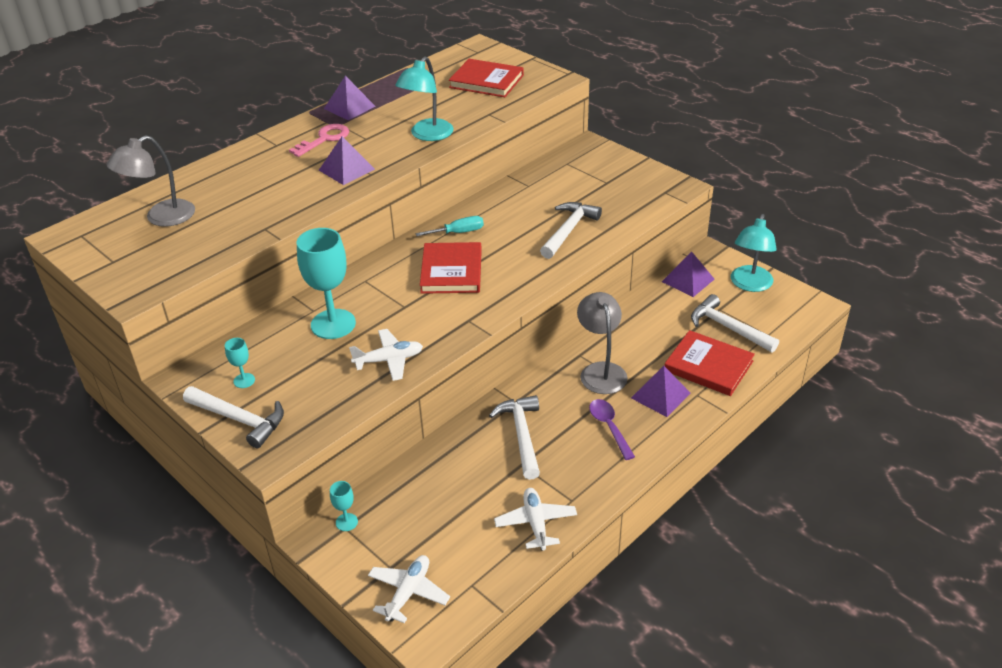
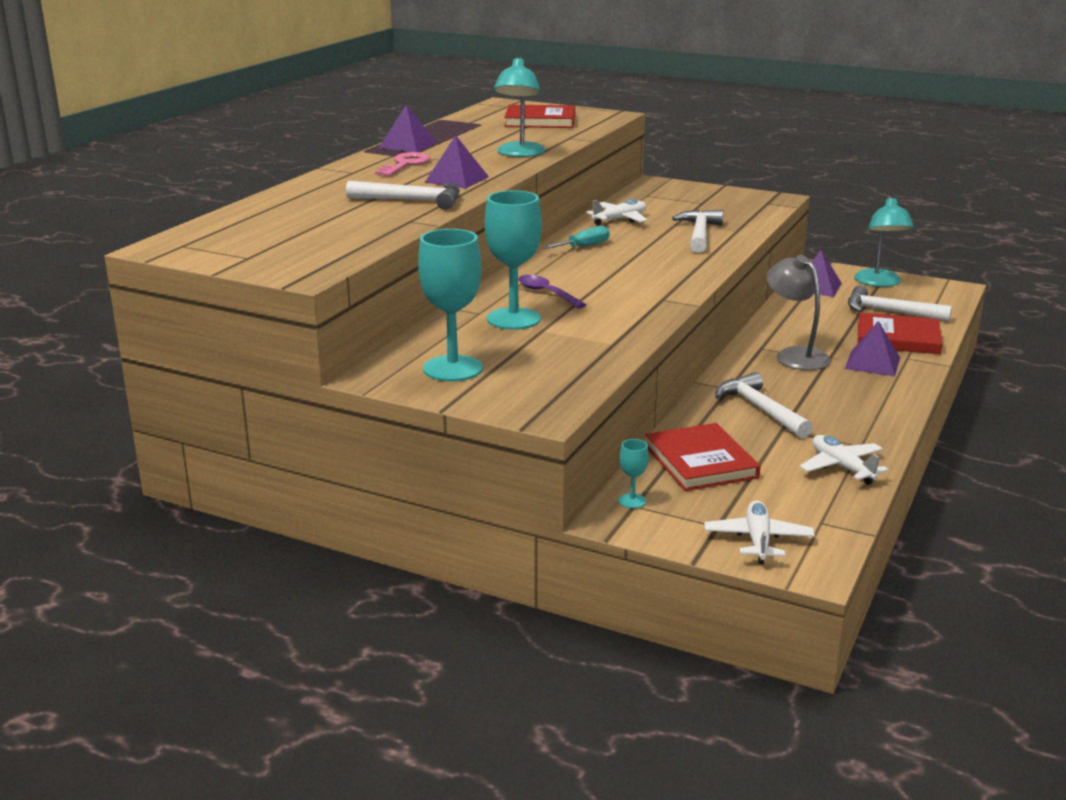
camera: 20 degrees left, 15 degrees down
grey lamp [106,135,195,227] -> none
white hammer [183,386,284,448] -> white hammer moved to [346,181,460,210]
turquoise goblet [225,338,255,388] -> turquoise goblet [418,229,483,382], size x2.24
white plane [349,329,423,381] -> white plane moved to [586,199,648,225]
red book [420,242,482,294] -> red book moved to [646,423,760,491]
purple spoon [589,399,635,460] -> purple spoon moved to [518,275,586,309]

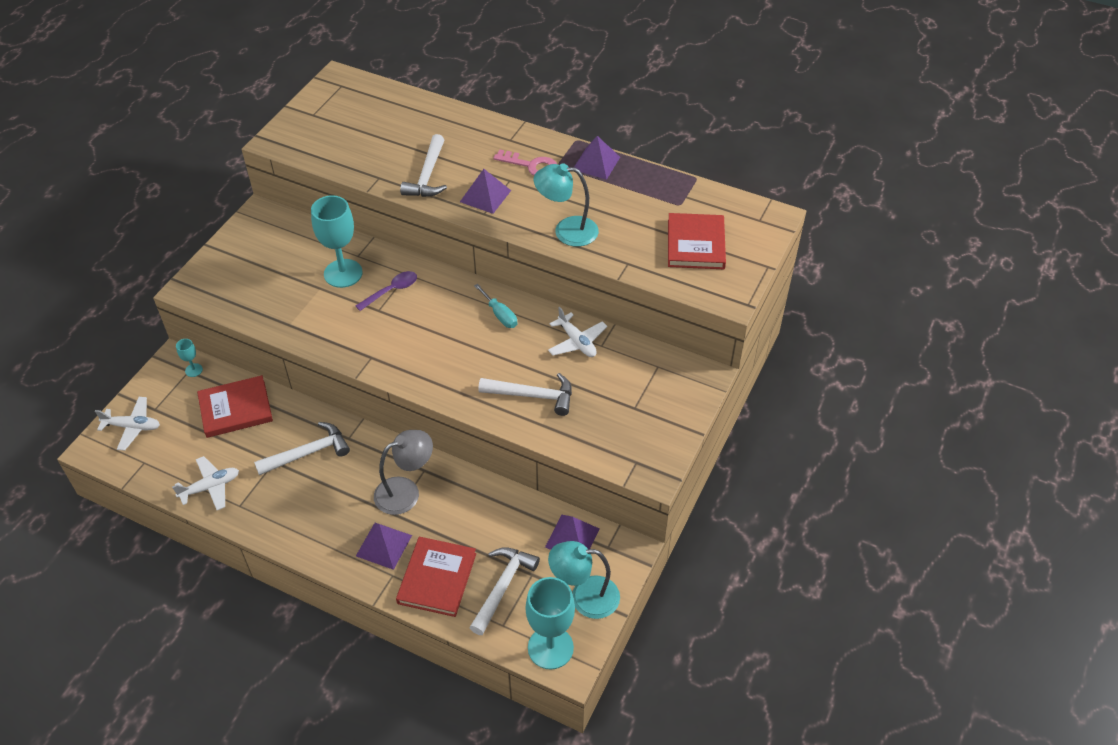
camera: 90 degrees right, 25 degrees up
turquoise goblet [418,229,483,382] -> turquoise goblet moved to [526,577,575,669]

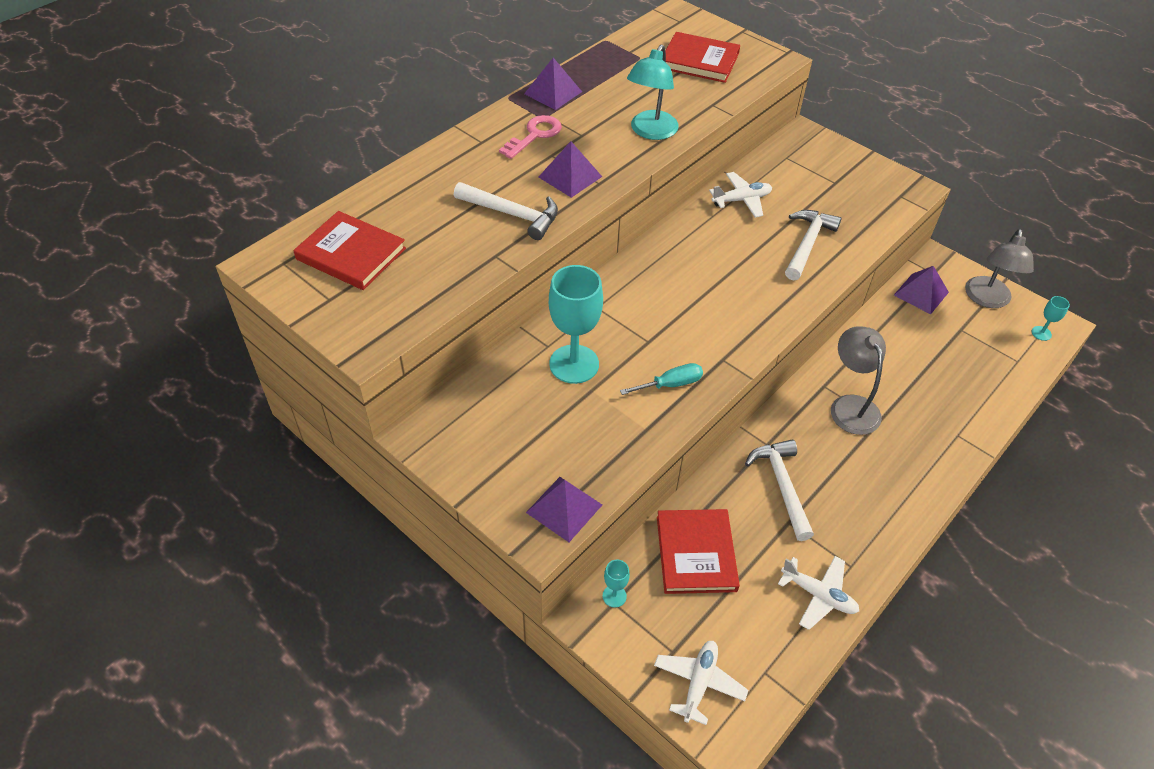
camera: 75 degrees left, 0 degrees up
white plane [172,456,239,510] -> white plane turned 135 degrees clockwise [778,556,859,630]
purple spoon [356,271,417,311] -> none
purple pyramid [356,523,412,570] -> purple pyramid moved to [526,477,602,542]
red book [396,537,476,617] -> red book moved to [293,211,406,290]
white hammer [469,547,540,635] -> none
turquoise screwdriver [474,284,517,328] -> turquoise screwdriver moved to [620,363,703,395]
turquoise goblet [526,577,575,669] -> turquoise goblet [1032,296,1070,341], size x0.45
turquoise lamp [548,541,620,619] -> grey lamp [965,229,1034,308]

